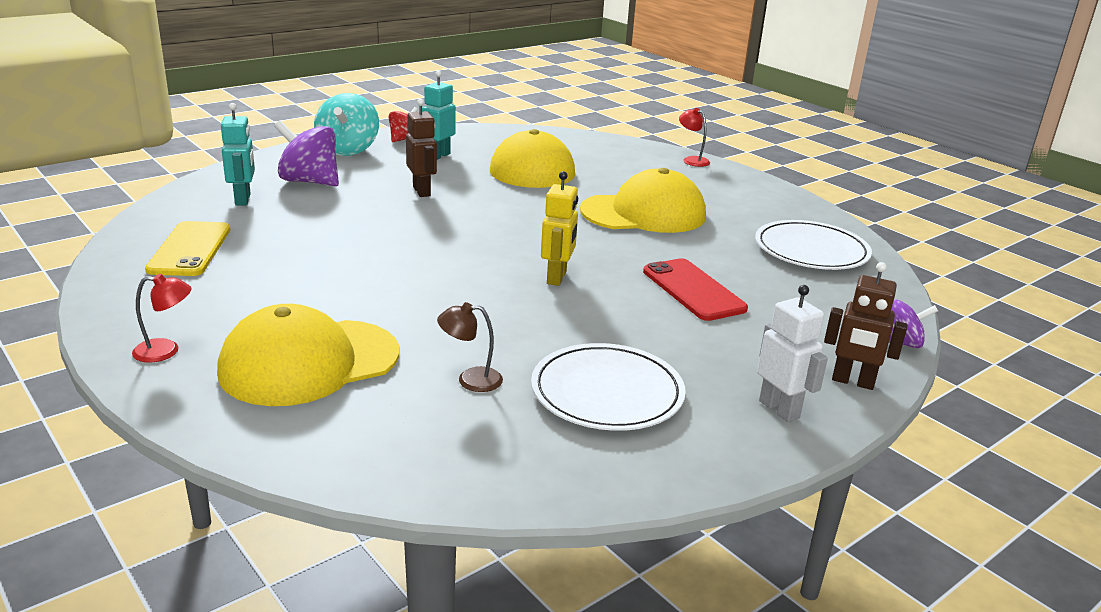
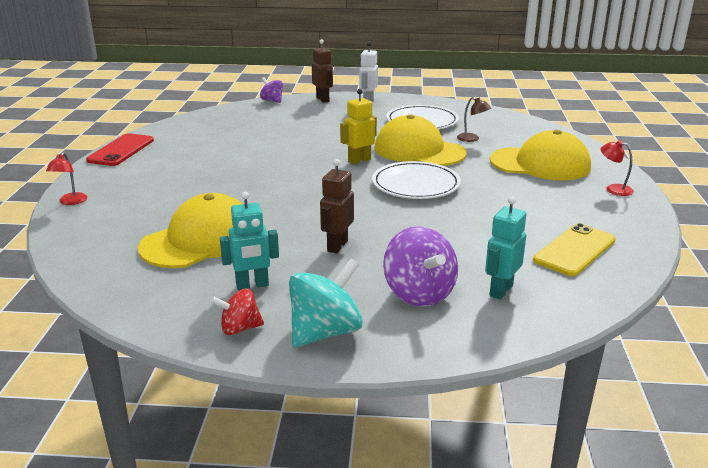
camera: 135 degrees left, 0 degrees up
yellow cap [580,168,706,233] -> yellow cap moved to [375,114,467,166]
red phone [643,258,748,321] -> red phone moved to [86,133,154,166]
white plate [755,220,872,270] -> white plate moved to [372,161,461,199]

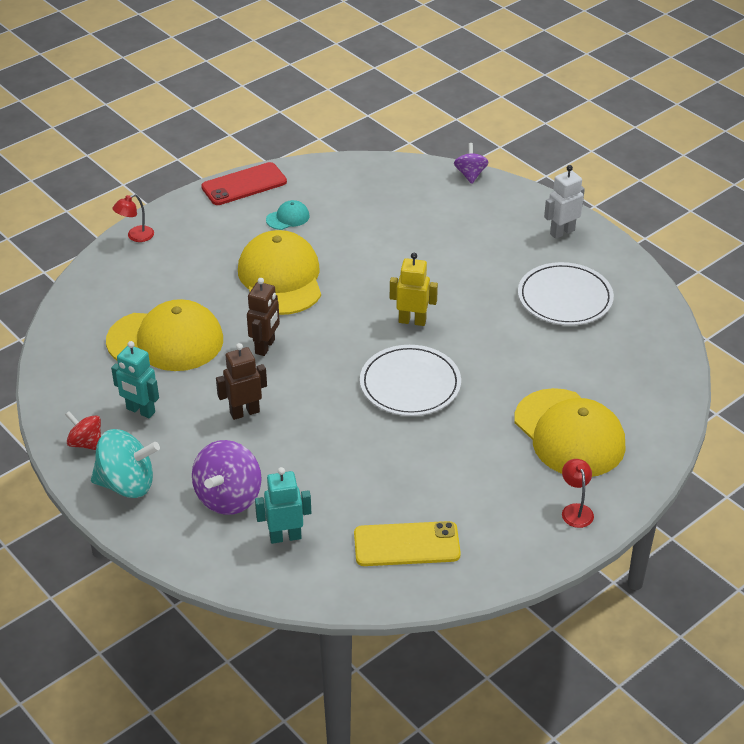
camera: 45 degrees right, 15 degrees up
brown robot [312,39,333,103] -> brown robot moved to [247,278,280,356]
yellow cap [375,114,467,166] -> yellow cap moved to [238,230,321,315]
brown lamp [457,97,491,142] -> none
none -> turquoise cap [266,200,310,230]

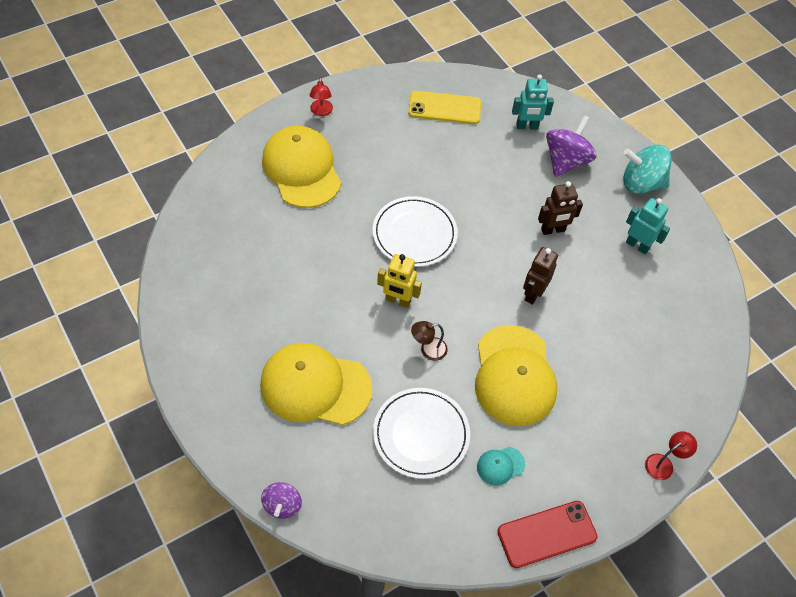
camera: 175 degrees left, 15 degrees up
red spinning top [65,411,101,450] -> none
yellow cap [106,299,223,371] -> yellow cap moved to [260,343,372,425]
white plate [518,262,614,325] -> white plate moved to [373,388,470,479]
white robot [544,165,585,239] -> none
none -> brown lamp [411,321,448,361]

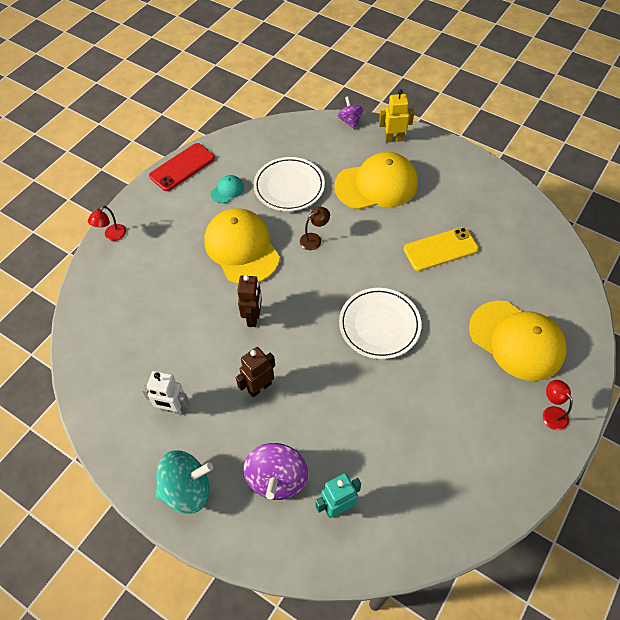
camera: 160 degrees right, 0 degrees up
yellow robot [377,254,422,308] -> yellow robot moved to [379,89,414,142]
yellow phone [408,90,481,124] -> yellow phone moved to [403,227,479,271]
turquoise robot [626,198,670,254] -> white robot [142,371,190,415]

